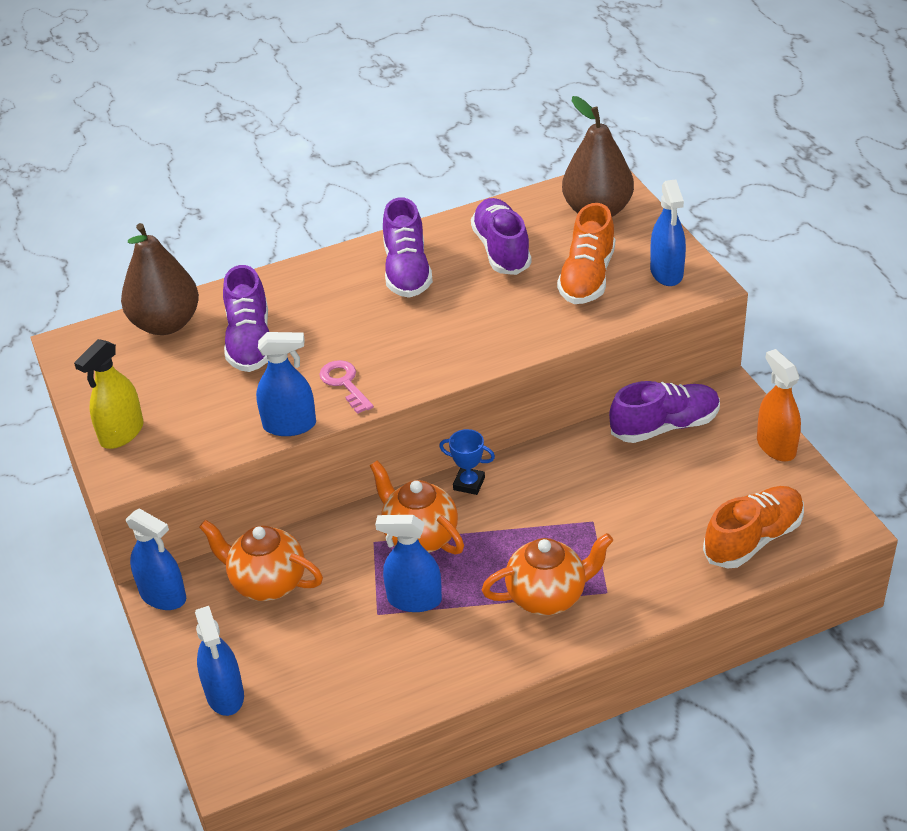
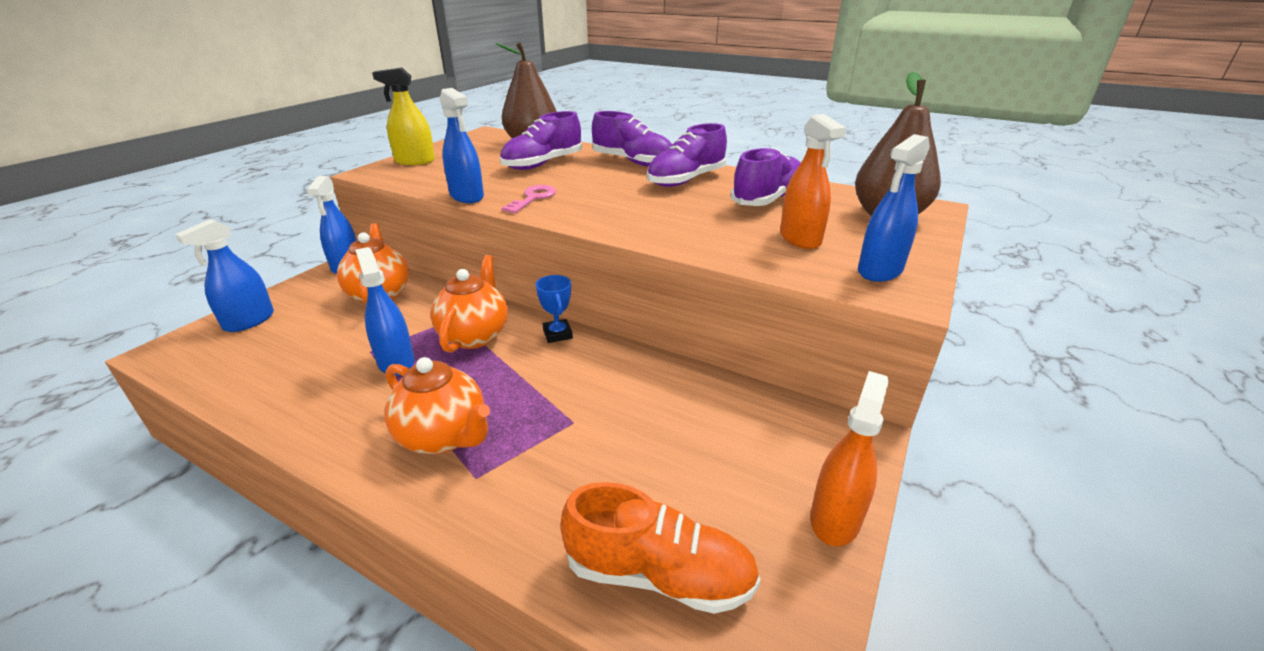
camera: 50 degrees right, 10 degrees down
orange shoe [557,203,615,304] -> orange spray bottle [780,114,846,249]
purple shoe [609,381,720,443] -> purple shoe moved to [592,111,672,167]

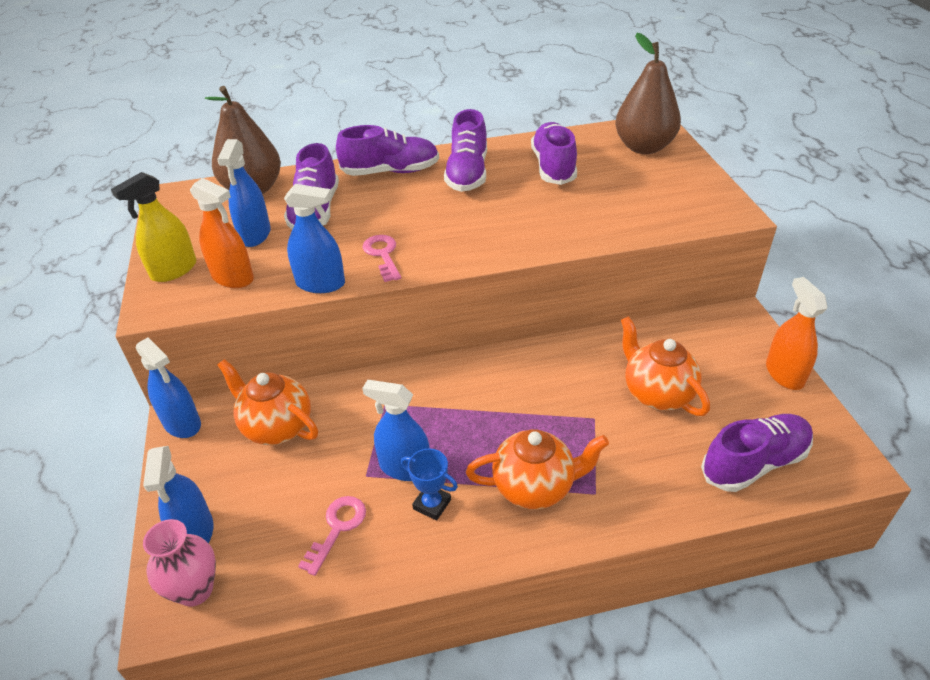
camera: 40 degrees left, 10 degrees up
orange teapot [430,255,508,353] -> orange teapot moved to [621,316,710,416]
blue trophy [536,275,573,343] -> blue trophy moved to [401,449,458,521]
orange shoe [561,482,760,614] -> purple shoe [701,414,813,492]
orange spray bottle [780,114,846,249] -> orange spray bottle moved to [190,178,254,288]
blue spray bottle [858,134,930,282] -> blue spray bottle moved to [217,139,271,247]
none -> pink vase [143,519,216,607]
none -> pink key [298,496,366,576]

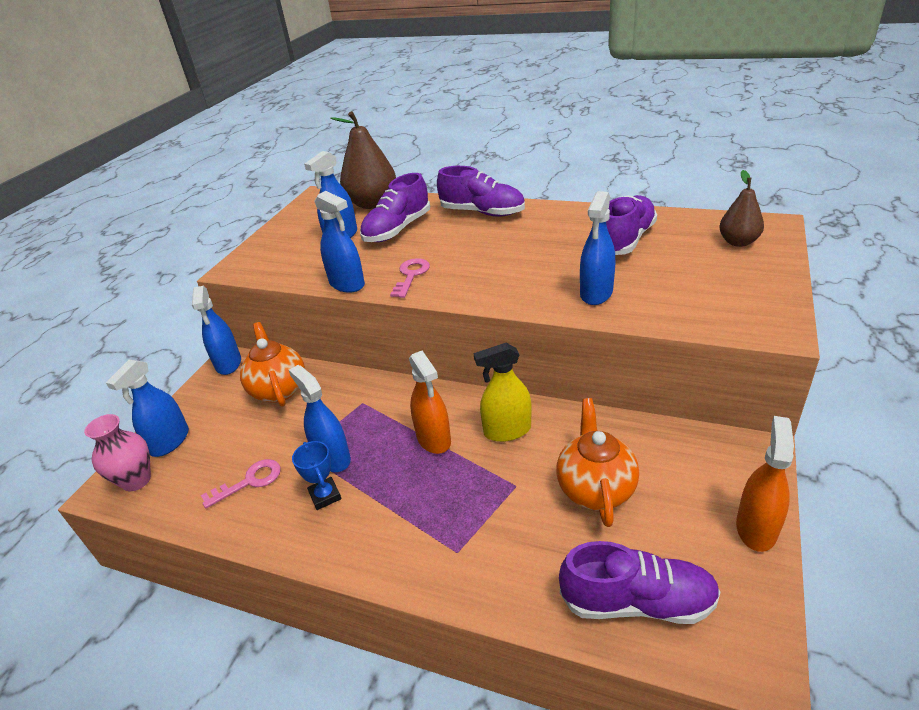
camera: 35 degrees right, 5 degrees down
yellow spray bottle [111,172,196,282] -> yellow spray bottle moved to [474,343,532,442]
orange spray bottle [190,178,254,288] -> orange spray bottle moved to [409,350,451,454]
purple shoe [444,109,487,192] -> none
orange teapot [466,429,609,509] -> none
brown pear [615,33,681,154] -> brown pear [719,170,764,247], size x0.59
none -> blue spray bottle [580,191,615,305]

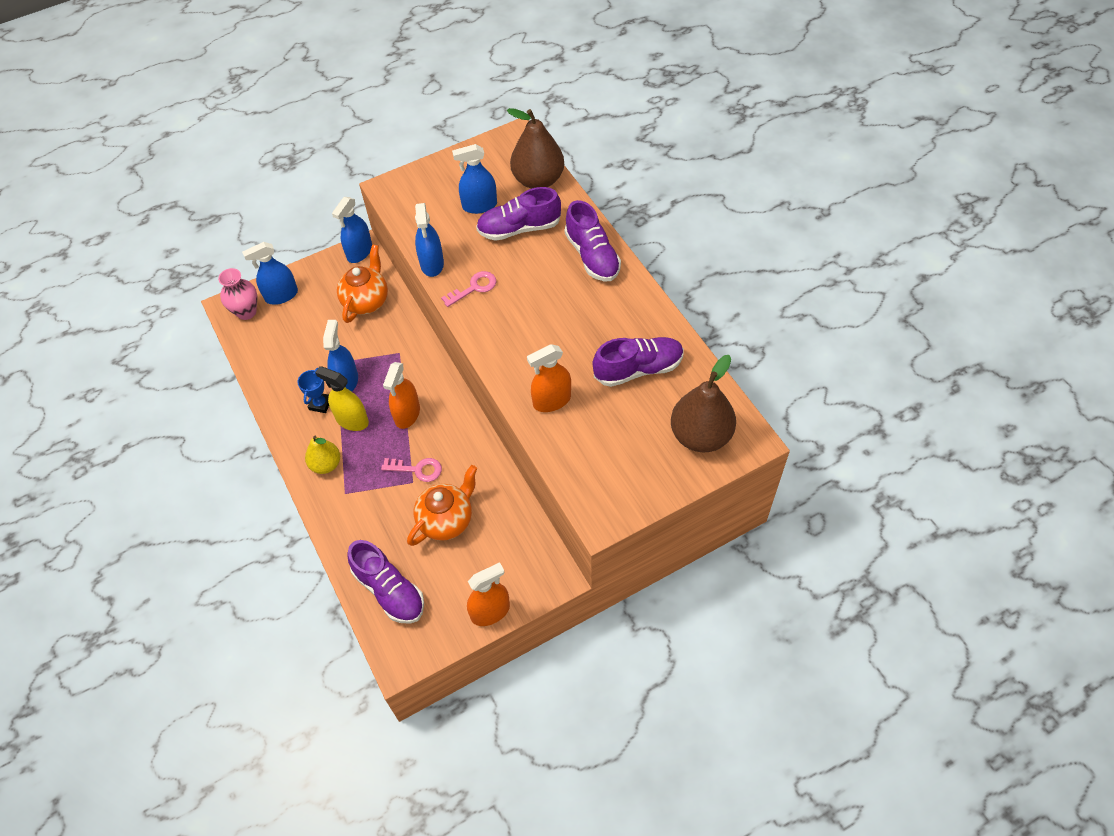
camera: 40 degrees right, 20 degrees up
pink key [201,459,281,508] -> pink key moved to [381,458,442,482]
yellow spray bottle [474,343,532,442] -> yellow spray bottle moved to [315,366,369,431]
blue spray bottle [580,191,615,305] -> orange spray bottle [527,344,571,412]
brown pear [719,170,764,247] -> brown pear [671,355,736,452], size x1.70
none -> yellow pear [305,436,340,474]

